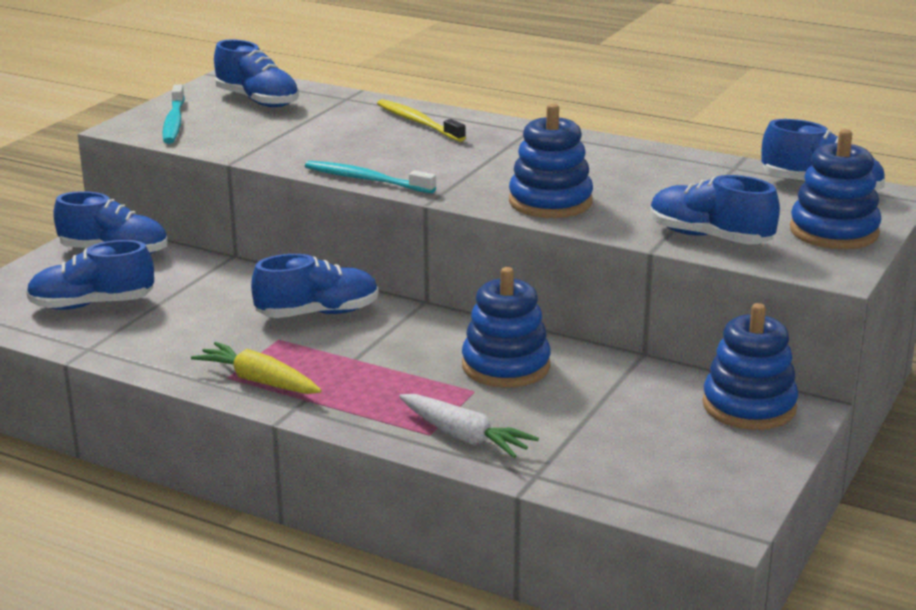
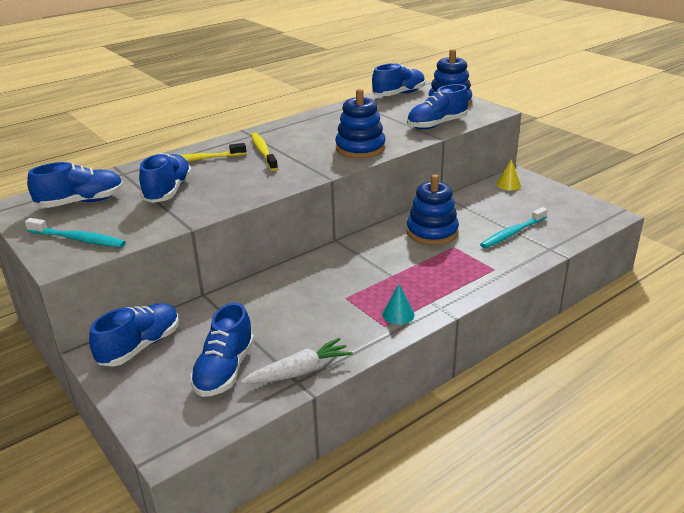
camera: 65 degrees left, 5 degrees up
yellow carrot [191,342,322,394] -> turquoise cone [382,284,415,324]
blue shoe [251,254,379,318] -> blue shoe moved to [139,153,192,203]
turquoise toothbrush [305,161,436,193] -> turquoise toothbrush moved to [480,207,547,248]
white carrot [399,394,539,458] -> white carrot moved to [240,338,353,384]
blue stacking toy [702,303,798,430] -> yellow cone [496,159,521,191]
none -> yellow toothbrush [251,133,278,171]

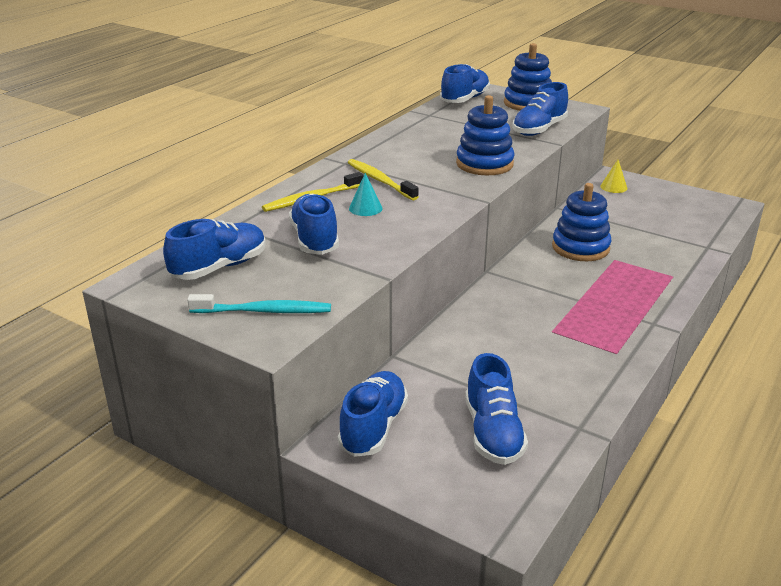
camera: 20 degrees left, 0 degrees up
white carrot [240,338,353,384] -> none
turquoise cone [382,284,415,324] -> turquoise cone moved to [349,173,383,216]
turquoise toothbrush [480,207,547,248] -> none

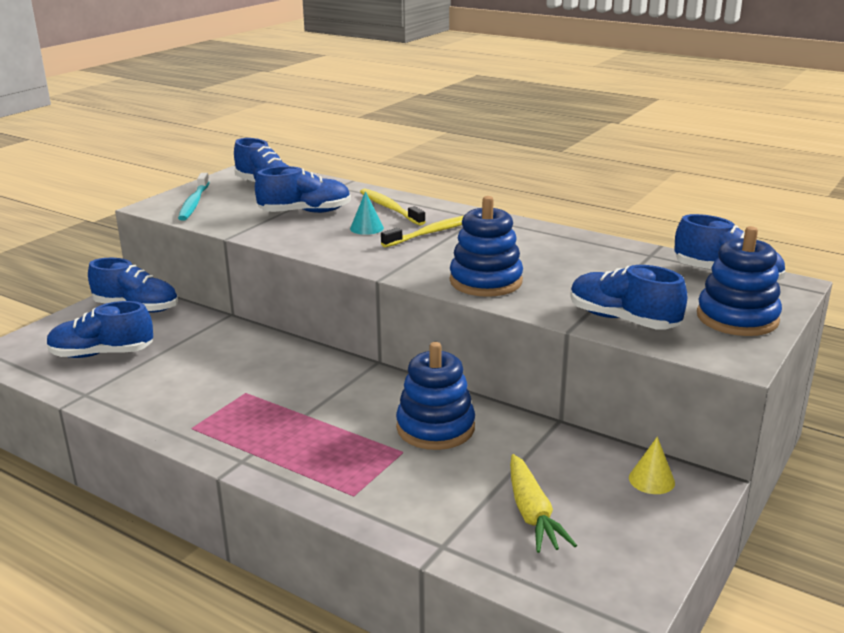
camera: 90 degrees right, 5 degrees down
none -> yellow carrot [510,454,577,553]

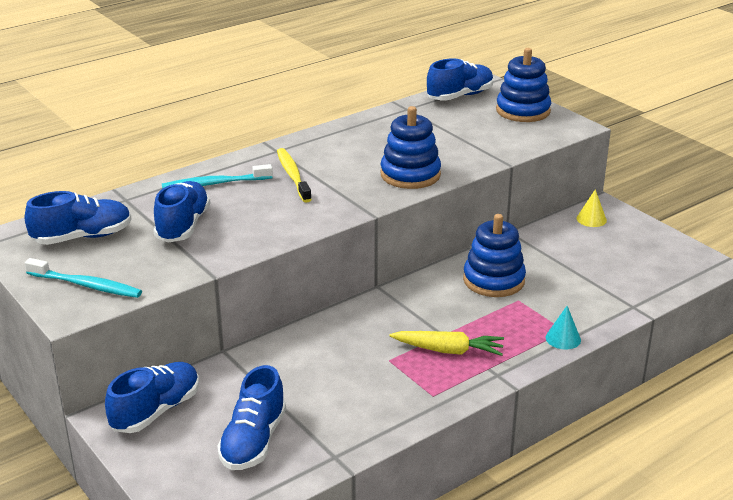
camera: 70 degrees left, 5 degrees up
turquoise cone [350,191,384,235] -> turquoise cone moved to [546,306,581,350]
yellow toothbrush [360,189,425,226] -> turquoise toothbrush [162,164,273,189]
yellow carrot [510,454,577,553] -> yellow carrot moved to [389,331,504,356]
blue shoe [570,265,687,329] -> none

